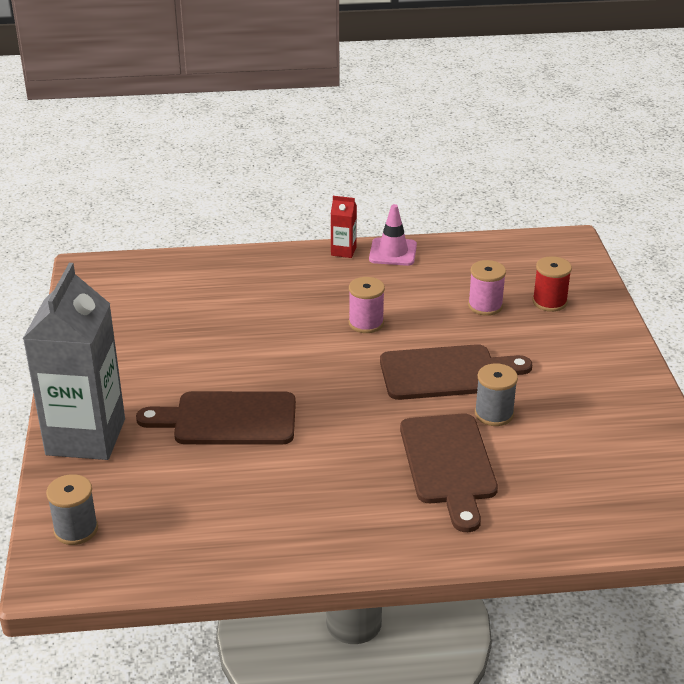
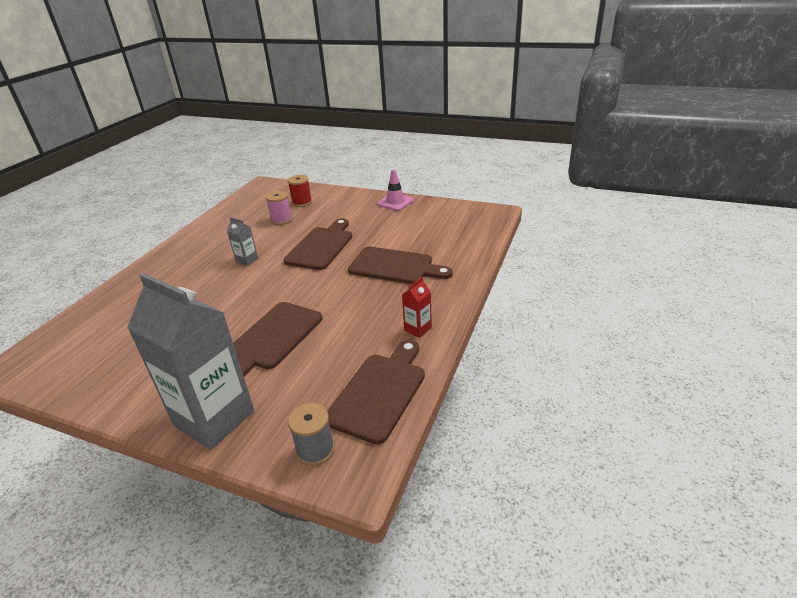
camera: 60 degrees left, 0 degrees up
red carton [331,196,357,258] -> red carton moved to [402,277,432,338]
pink spool [349,277,385,333] -> grey carton [227,217,258,266]
pink traffic cone [369,204,417,266] -> pink traffic cone moved to [377,169,414,211]
grey spool [475,363,518,426] -> none
none -> brown cutting board [328,340,425,444]

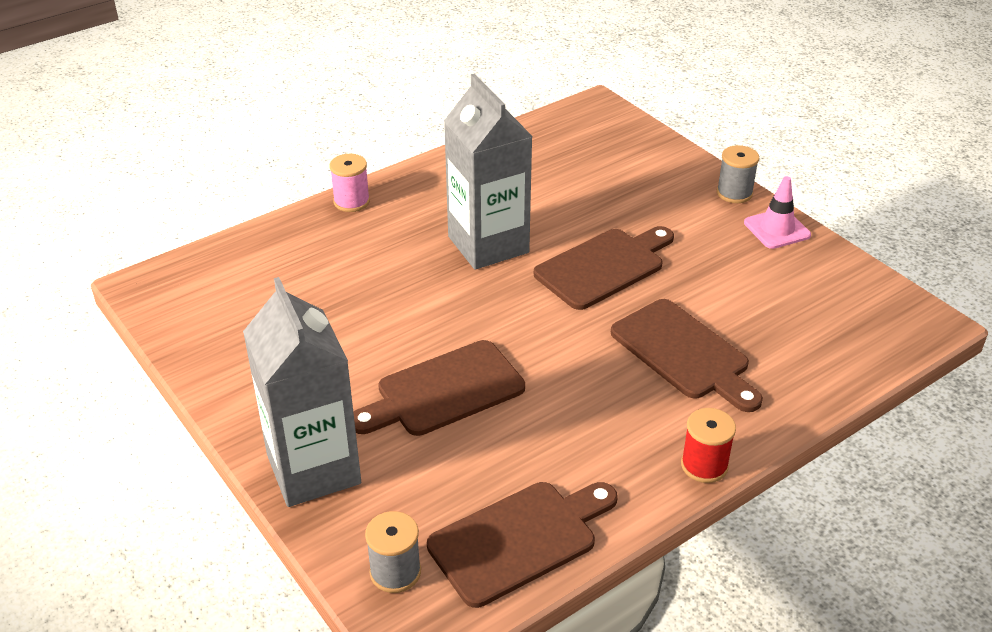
camera: 30 degrees right, 5 degrees up
grey carton [227,217,258,266] -> grey carton [444,73,533,270], size x2.43
pink spool [266,191,292,225] -> pink spool moved to [330,154,370,212]
red spool [288,175,312,207] -> red spool moved to [681,408,736,483]
red carton [402,277,432,338] -> none
none -> grey spool [717,145,759,203]

